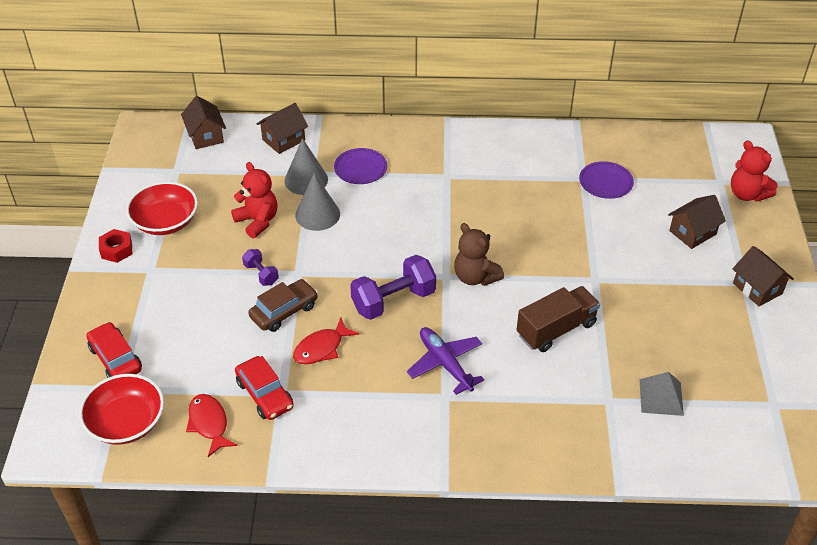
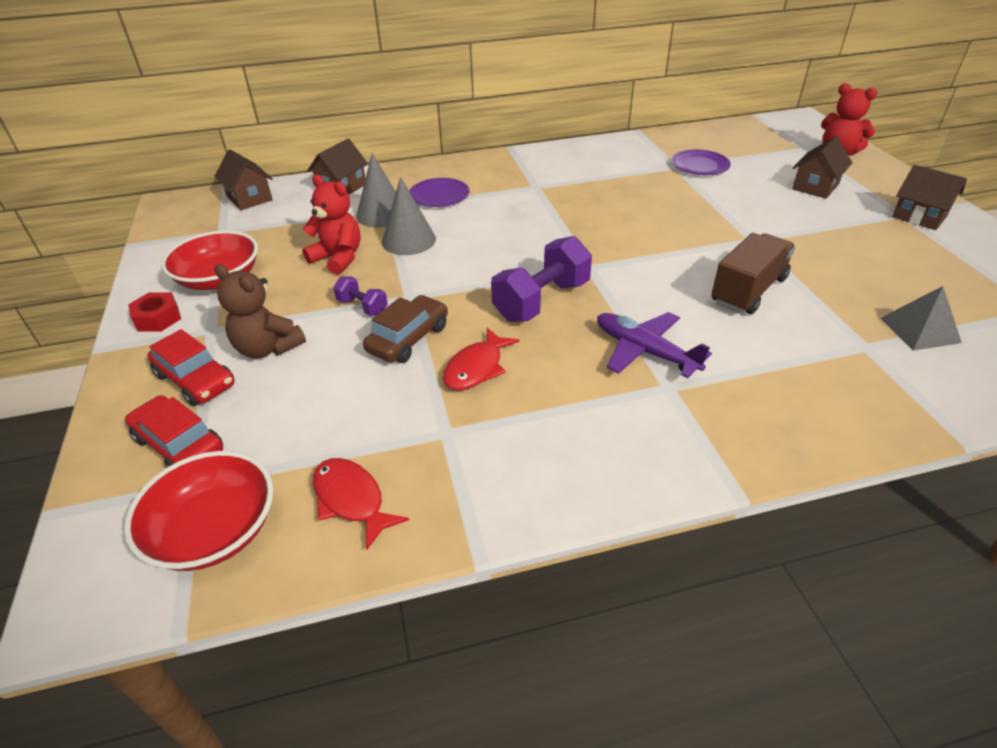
camera: 15 degrees left, 5 degrees down
red car [235,356,294,420] -> red car moved to [147,329,235,406]
brown teddy bear [454,223,504,286] -> brown teddy bear moved to [215,264,306,358]

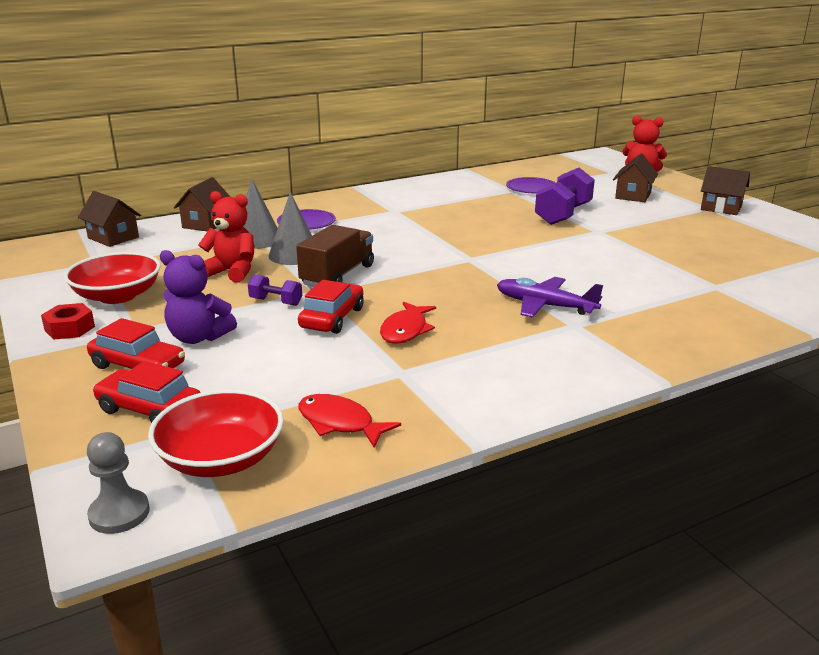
camera: 15 degrees left, 15 degrees down
brown teddy bear [215,264,306,358] -> purple teddy bear [160,250,237,344]
brown car [363,295,448,363] -> red car [298,280,364,334]
purple dumbbell [491,236,592,322] -> purple dumbbell moved to [535,168,595,225]
brown truck [711,233,796,314] -> brown truck moved to [296,225,374,287]
grey pyramid [880,286,962,351] -> none
none -> grey pawn [87,432,150,534]

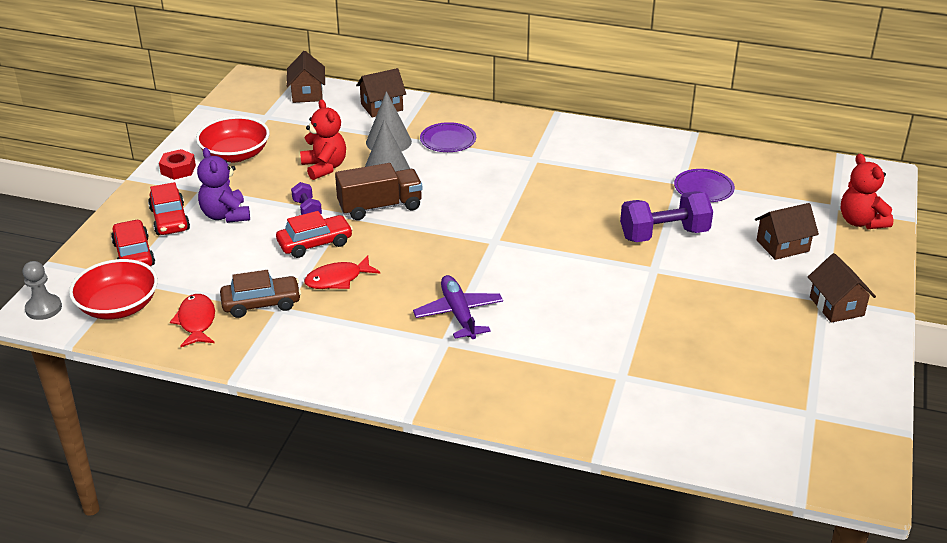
camera: 45 degrees right, 10 degrees up
none -> brown car [220,270,301,318]

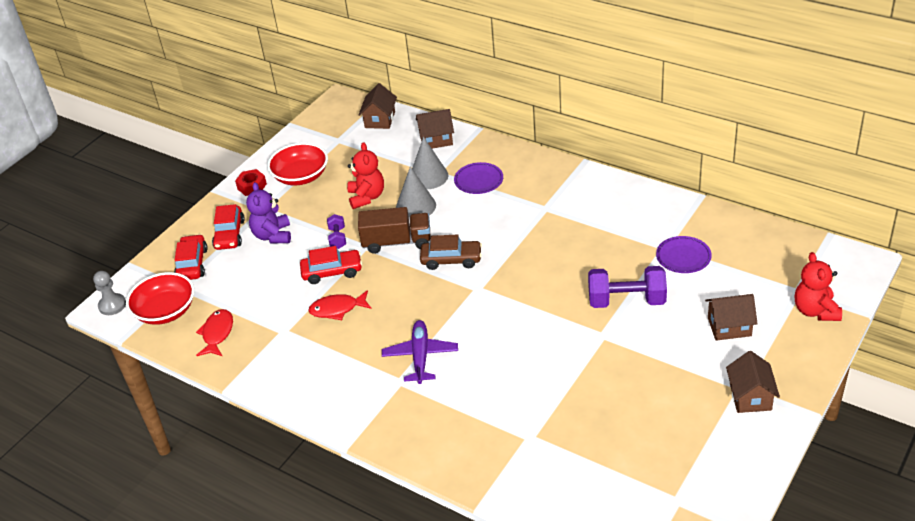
camera: 20 degrees right, 5 degrees up
brown car [220,270,301,318] -> brown car moved to [420,235,482,270]

